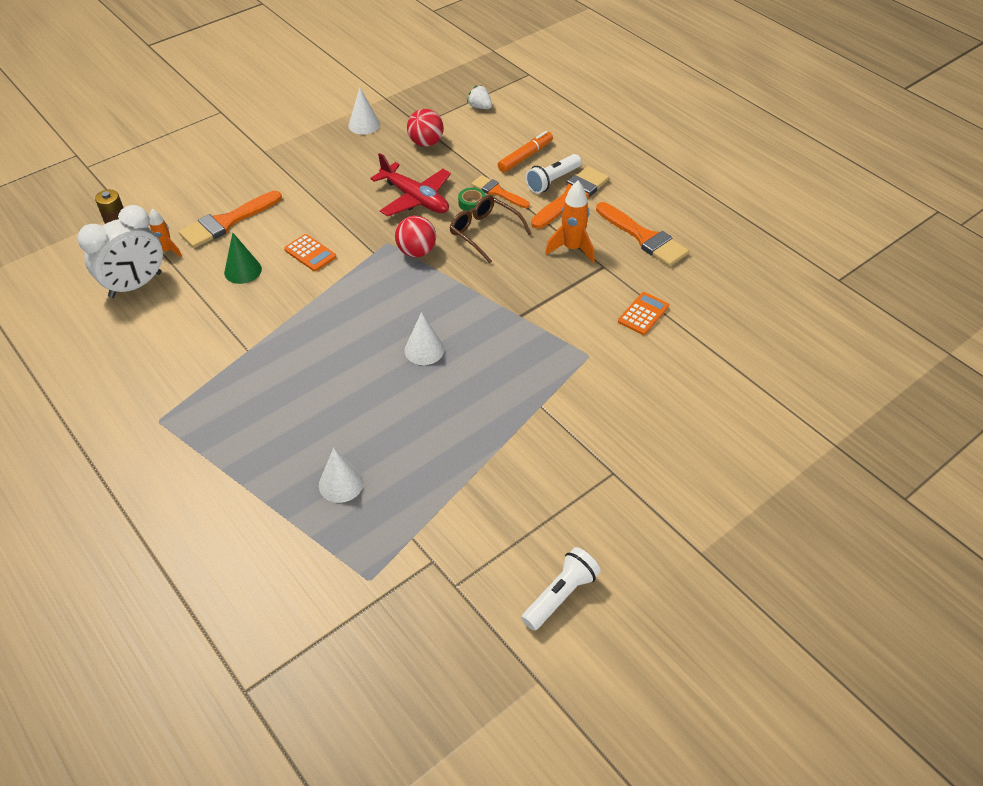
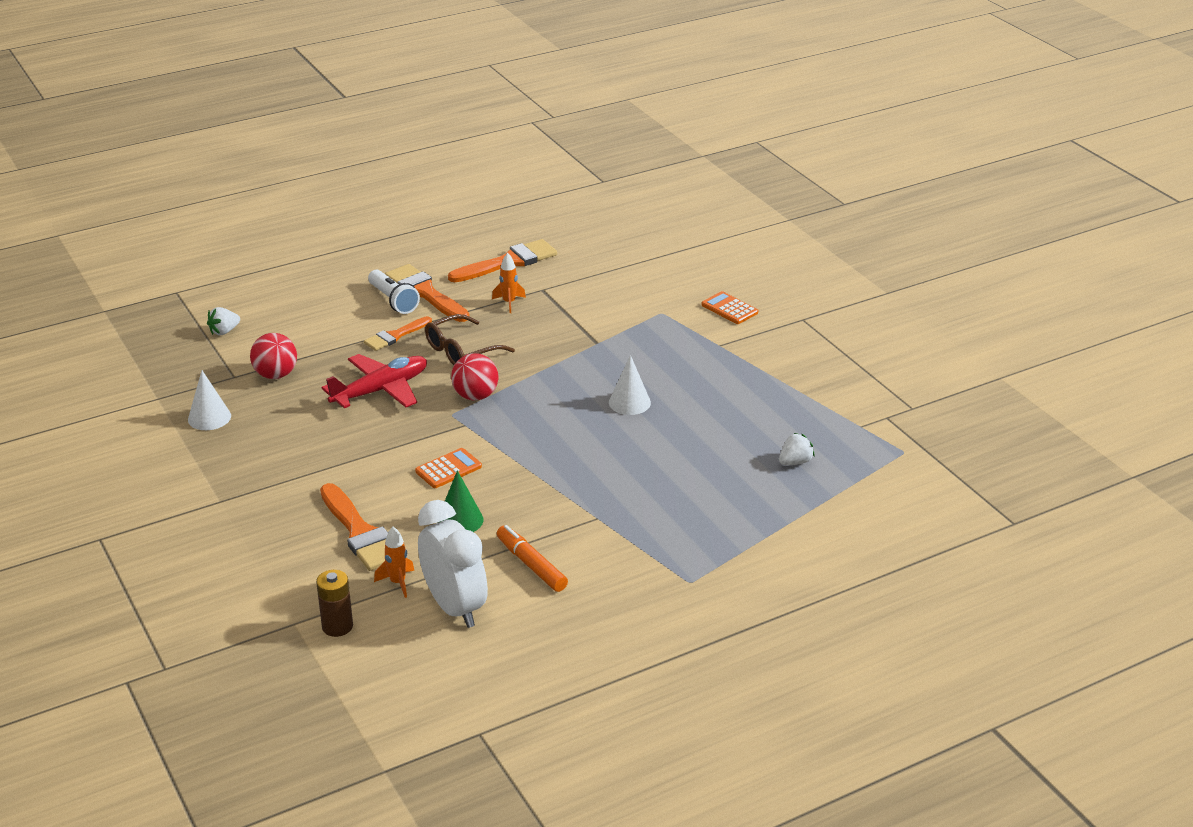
camera: 80 degrees left, 15 degrees down
white cone [319,448,364,503] -> white strawberry [779,433,815,465]
green tape [458,188,486,211] -> none
orange marker [498,131,553,173] -> orange marker moved to [497,525,568,592]
white flashlight [521,547,601,631] -> none
orange rocket [545,181,595,263] -> orange rocket [492,253,526,313], size x0.64
orange calculator [618,292,669,335] -> orange calculator moved to [701,291,758,324]

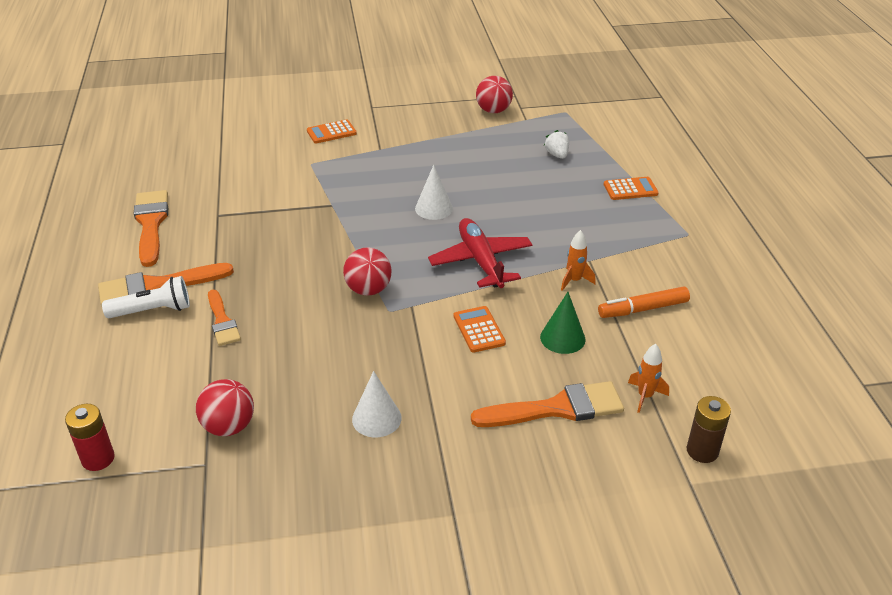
camera: 70 degrees left, 5 degrees up
white cone [188,370,231,430] -> white cone moved to [352,371,402,437]
white strawberry [207,307,240,335] -> red battery [65,404,115,471]
red plane [321,354,427,408] -> red plane moved to [428,218,532,288]
white clock [418,500,488,628] -> none
brown glasses [425,314,515,365] -> none
orange rocket [492,253,526,313] -> orange rocket moved to [561,230,596,291]
none -> red ball [476,76,513,113]
none -> orange calculator [604,177,659,200]

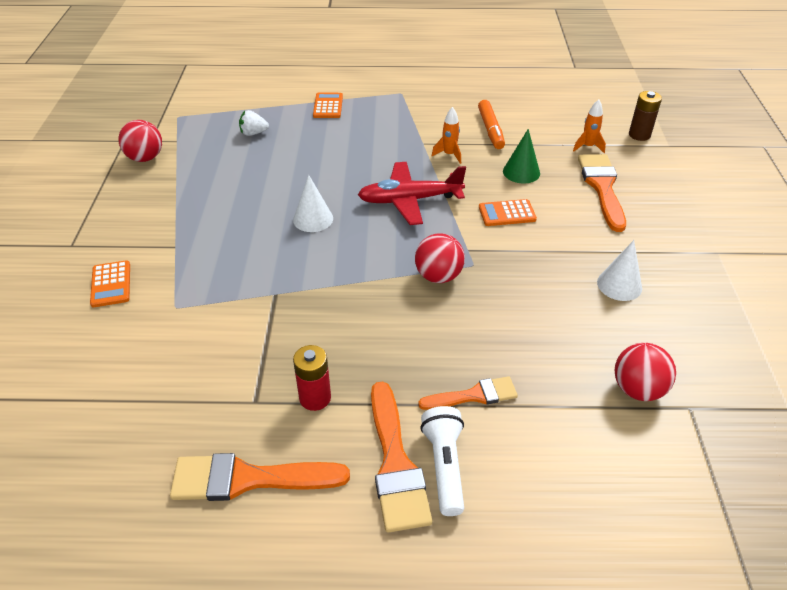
camera: 80 degrees left, 5 degrees up
red battery [65,404,115,471] -> red battery moved to [293,345,331,411]

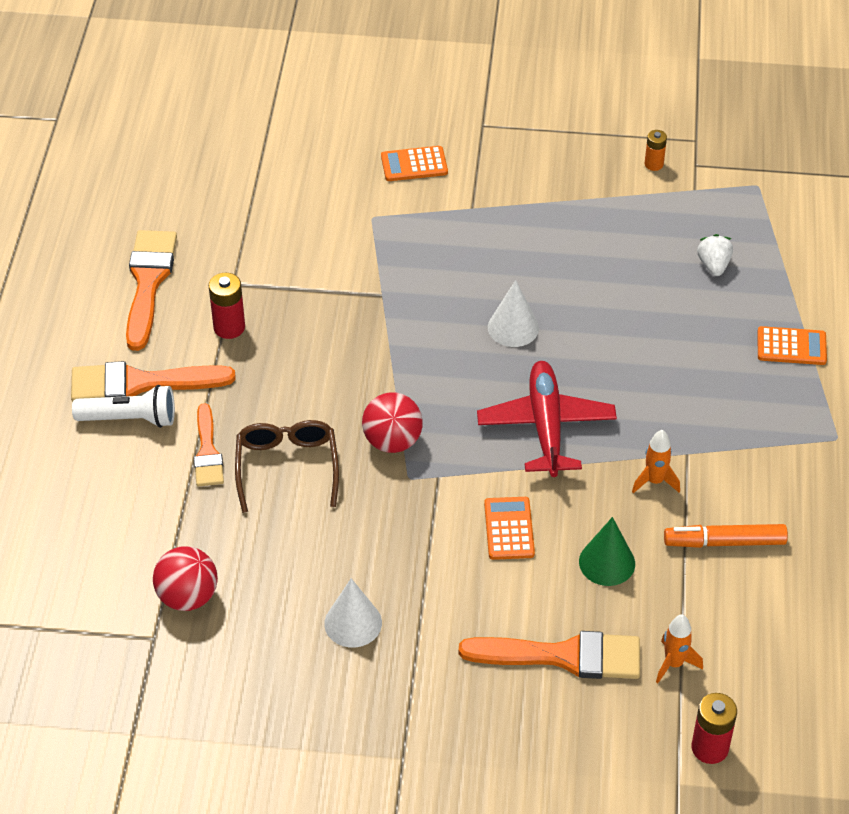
camera: 95 degrees right, 5 degrees up
red ball [119,120,162,162] -> orange battery [645,130,667,171]
brown battery [629,91,662,141] -> red battery [691,693,737,764]
none -> brown glasses [235,420,339,513]

